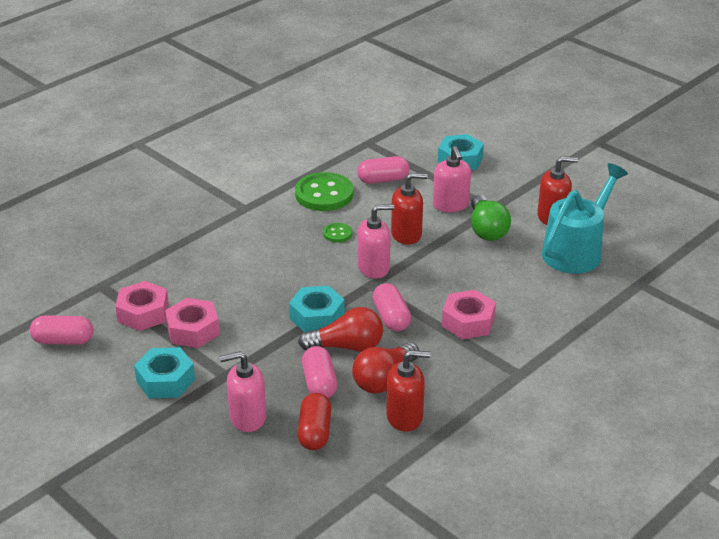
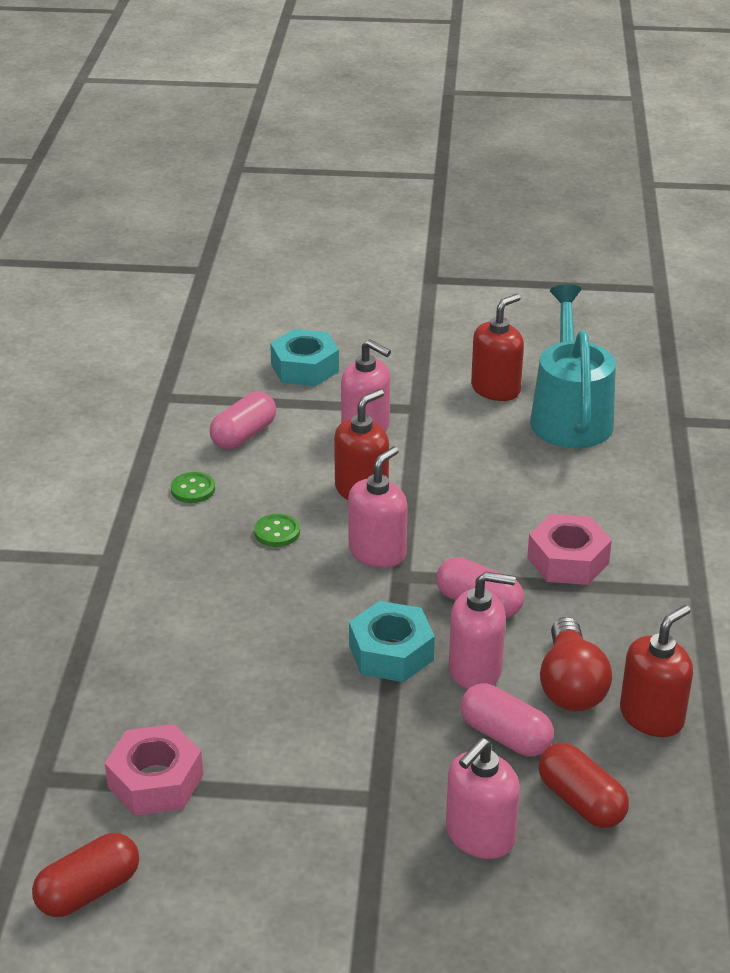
camera: 40 degrees left, 0 degrees up
pink capsule [30,315,93,345] -> red capsule [32,833,139,917]
turquoise nut [134,347,195,398] -> none
pink nut [165,298,220,348] -> none
green button [295,172,353,211] -> green button [171,472,215,503], size x0.48
red light bulb [298,307,383,352] -> pink soap dispenser [449,572,516,689]
green light bulb [471,195,511,241] -> none

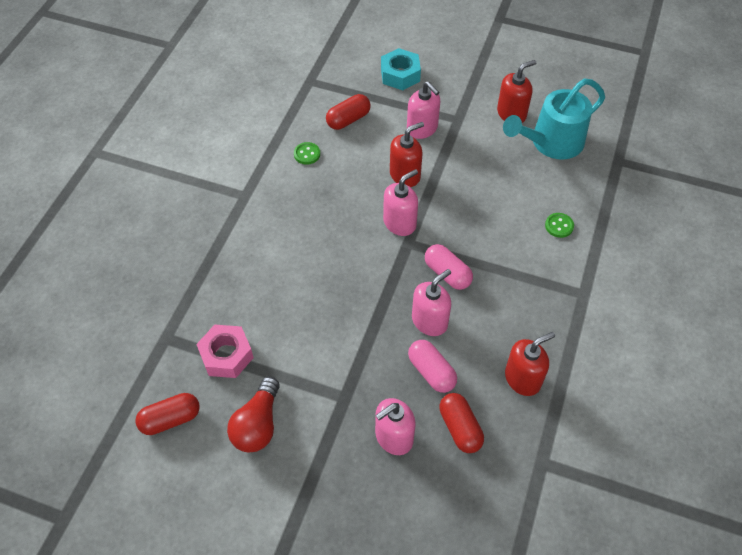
camera: 15 degrees right, 20 degrees up
pink capsule [210,392,276,449] -> red capsule [326,94,371,130]
green button [254,514,300,547] -> green button moved to [545,213,574,238]
turquoise nut [349,601,435,682] -> none
pink soap dispenser [449,572,516,689] -> pink soap dispenser turned 60 degrees counterclockwise [412,269,451,336]
pink nut [527,514,612,585] -> none
turquoise watering can [530,284,616,448] -> turquoise watering can turned 135 degrees counterclockwise [503,79,605,159]
red light bulb [540,617,612,711] -> red light bulb moved to [227,377,280,452]

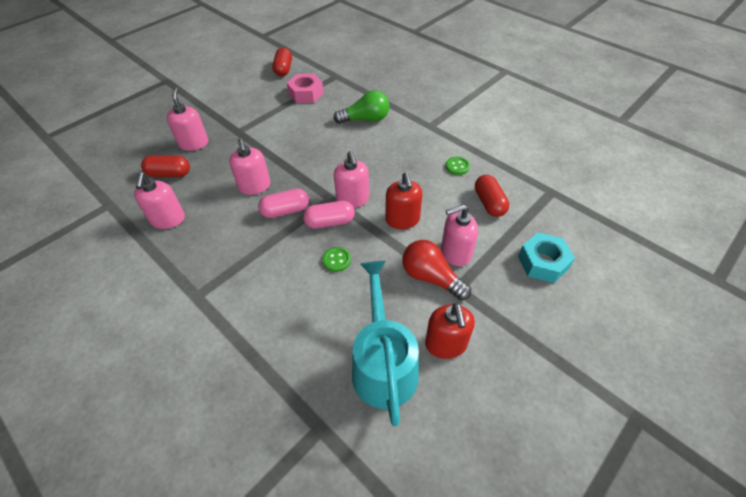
camera: 115 degrees right, 5 degrees down
red light bulb [227,377,280,452] -> red light bulb moved to [403,240,471,300]
pink capsule [408,340,457,393] -> pink capsule moved to [303,201,355,229]
red soap dispenser [505,332,555,396] -> pink soap dispenser [134,173,185,229]
green button [545,213,574,238] -> green button moved to [323,247,351,272]
none -> green light bulb [334,90,389,124]

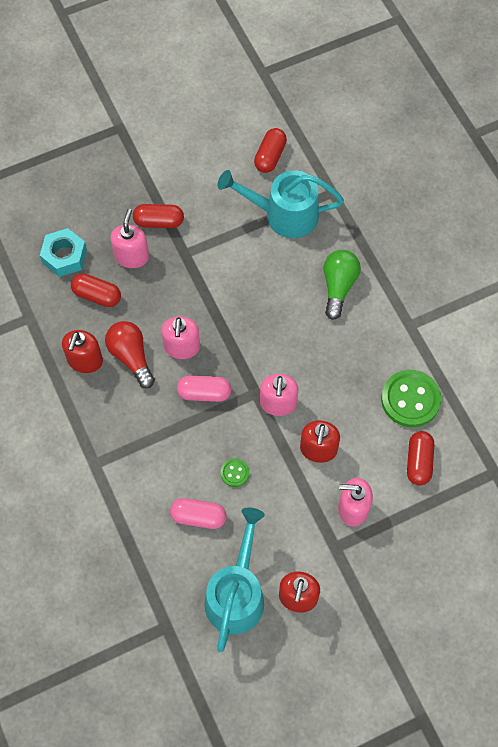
camera: 20 degrees right, 15 degrees up
pink soap dispenser [134,173,185,229] -> red soap dispenser [62,330,103,373]
pink nut [287,74,324,103] -> turquoise watering can [218,170,344,238]
pink capsule [303,201,355,229] -> pink capsule moved to [170,498,227,529]
green light bulb [334,90,389,124] -> green light bulb turned 90 degrees counterclockwise [323,250,361,320]
red light bulb [403,240,471,300] -> red light bulb moved to [105,321,155,388]
green button [446,157,470,175] -> green button [381,370,441,427], size x2.10
turquoise nut [518,233,575,283] -> turquoise nut moved to [40,228,87,277]
none -> red capsule [133,204,184,228]

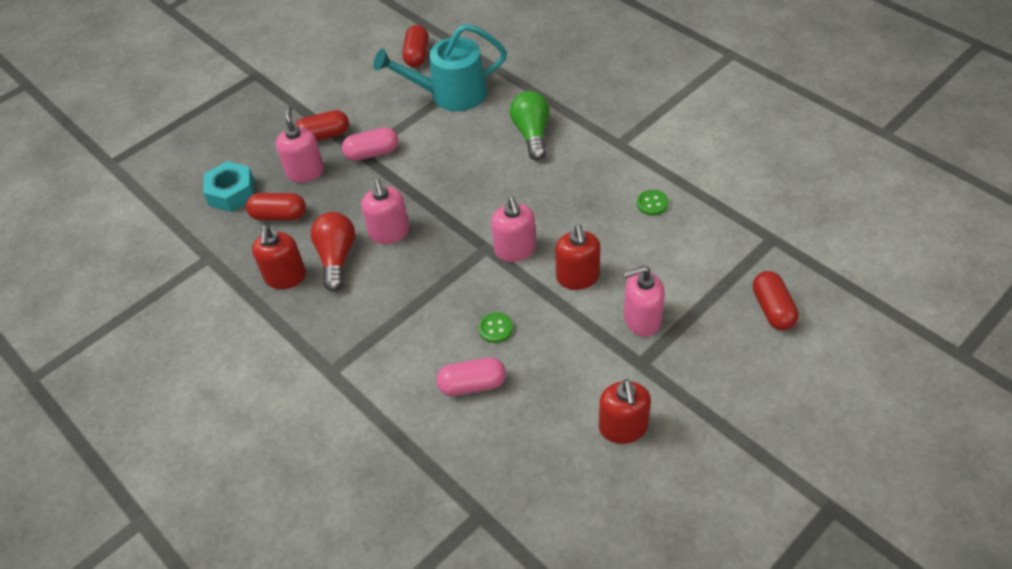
camera: 15 degrees left, 15 degrees down
red light bulb [105,321,155,388] -> red light bulb turned 45 degrees clockwise [311,212,355,292]
pink capsule [177,376,231,402] -> pink capsule moved to [342,127,398,161]
turquoise watering can [205,508,265,653] -> none
green button [381,370,441,427] -> green button [637,190,669,216], size x0.48
red capsule [407,431,434,486] -> red capsule moved to [753,271,799,330]

